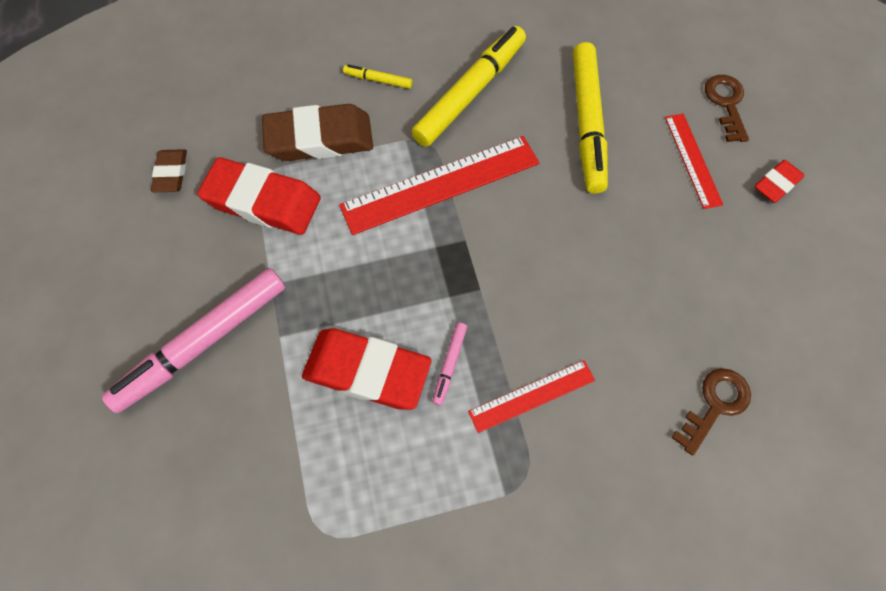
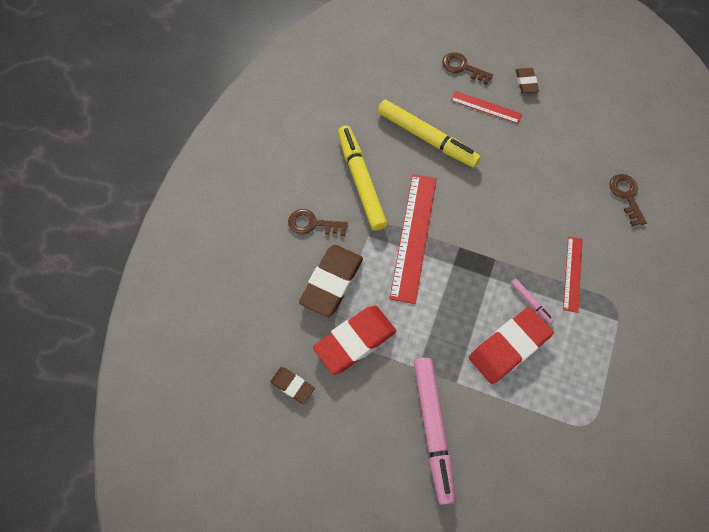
camera: 55 degrees left, 0 degrees up
yellow marker [343,64,412,89] -> brown key [288,209,348,236]
red eraser [755,160,805,203] -> brown eraser [516,68,539,93]

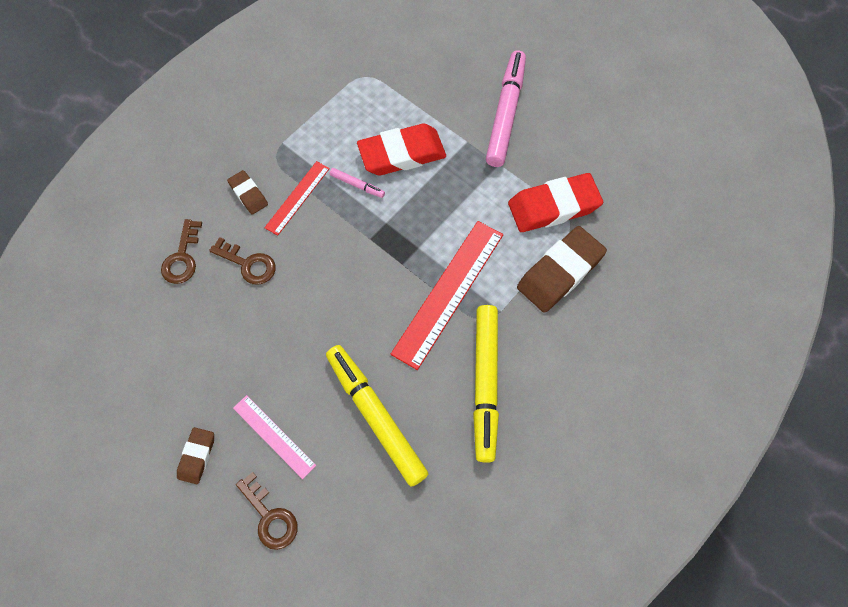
camera: 160 degrees left, 0 degrees up
brown eraser [270,367,315,404] -> brown eraser moved to [227,170,268,214]
brown key [288,209,348,236] -> brown key moved to [209,237,276,285]
red ruler [450,91,522,124] -> pink ruler [233,395,316,479]
pink marker [511,279,554,324] -> pink marker turned 135 degrees clockwise [330,168,385,198]

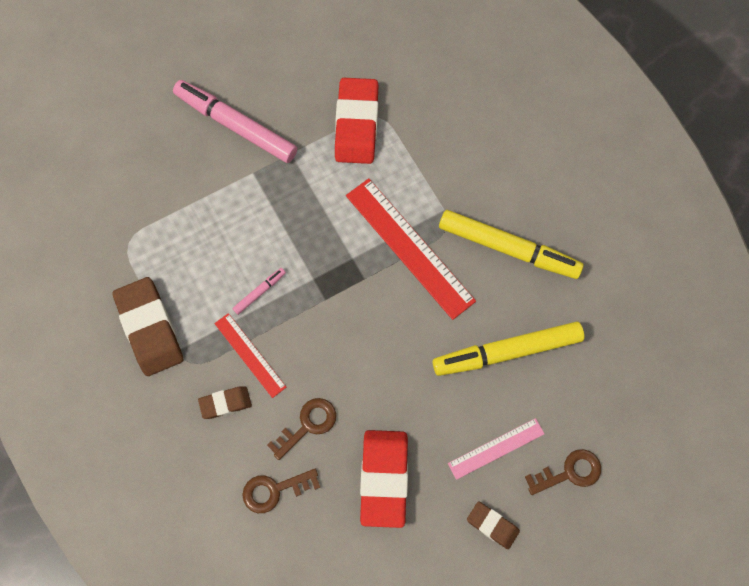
camera: 70 degrees left, 5 degrees up
brown key [161,219,202,284] -> brown key turned 135 degrees clockwise [243,469,320,513]
red eraser [357,123,446,175] -> red eraser moved to [360,430,408,528]
brown eraser [517,226,607,313] -> brown eraser moved to [112,277,183,376]

